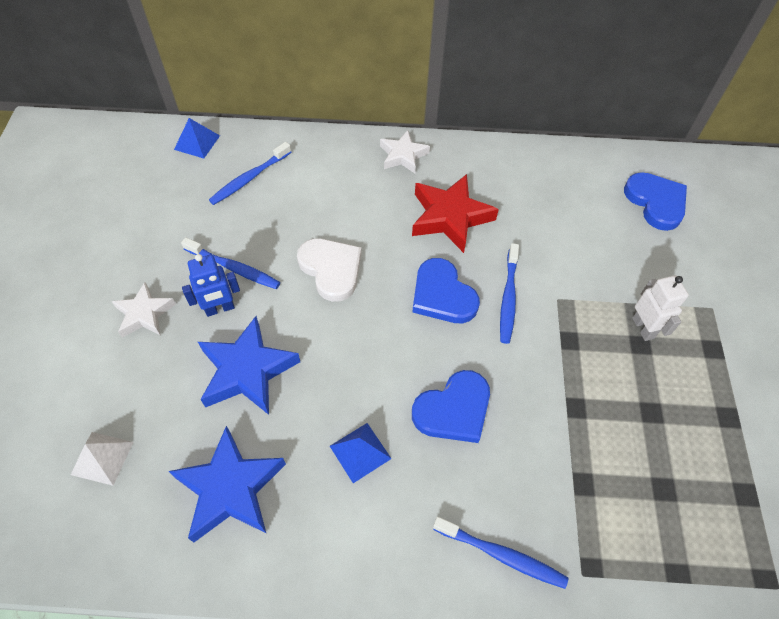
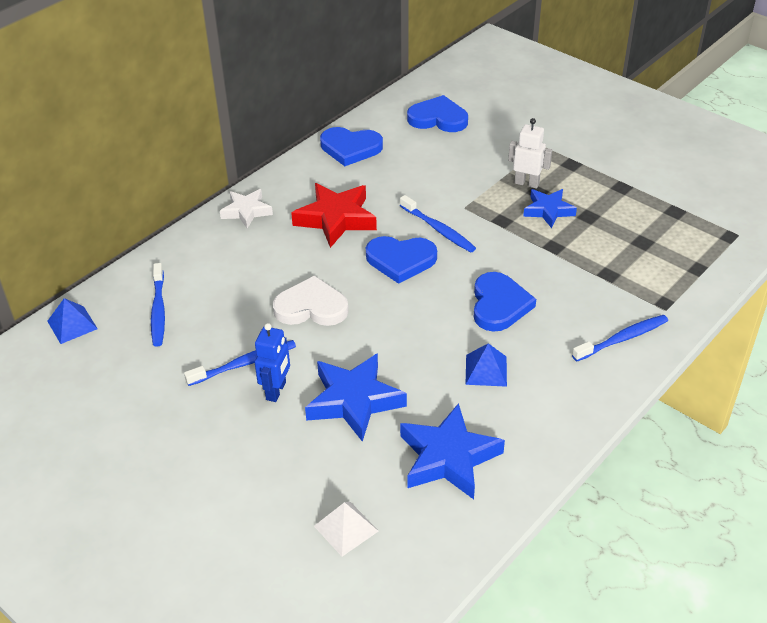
camera: 50 degrees left, 15 degrees down
white star [111,282,176,338] -> none
none -> blue heart [320,127,383,166]
none -> blue star [523,189,577,228]

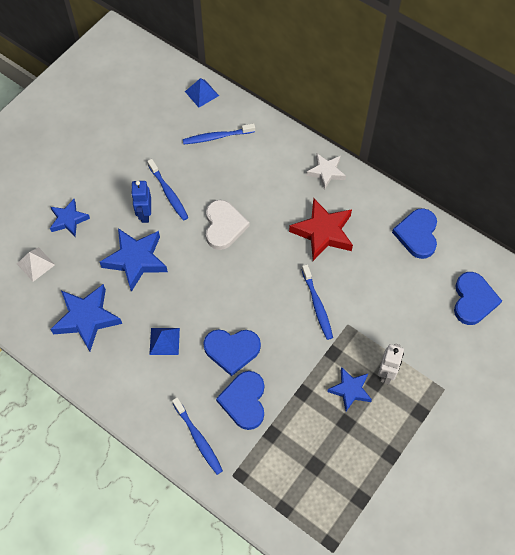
camera: 85 degrees right, 20 degrees up
blue robot [255,323,290,402] -> blue robot turned 75 degrees clockwise [131,181,151,223]
blue heart [366,236,437,284] -> blue heart moved to [216,371,264,430]
blue toothbrush [400,195,476,252] -> blue toothbrush turned 60 degrees counterclockwise [302,264,333,340]
none -> blue star [50,199,90,237]

